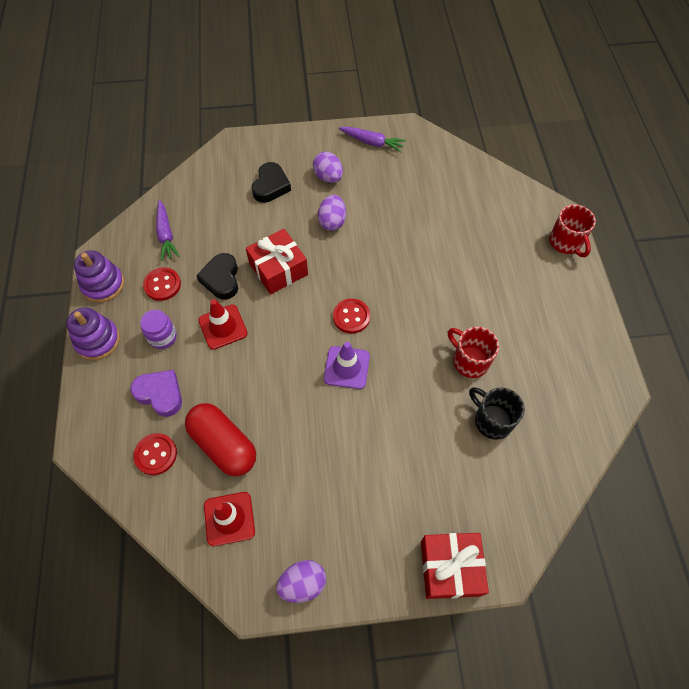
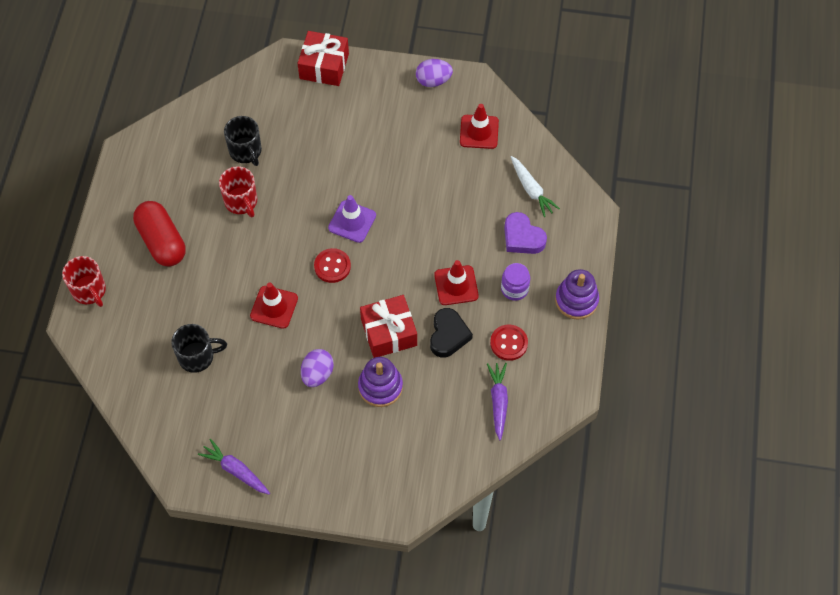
camera: 165 degrees left, 0 degrees up
purple stacking toy [74,250,124,303] -> purple stacking toy moved to [358,357,403,407]
red button [133,433,177,475] -> white carrot [511,156,560,217]
red capsule [185,403,256,476] -> red capsule moved to [133,201,186,267]
black heart [252,162,291,203] -> none
purple egg [313,152,343,183] -> none
red mug [549,205,596,257] -> red mug turned 150 degrees clockwise [62,256,106,307]
none -> black mug [171,324,227,373]
none -> red traffic cone [250,282,298,329]

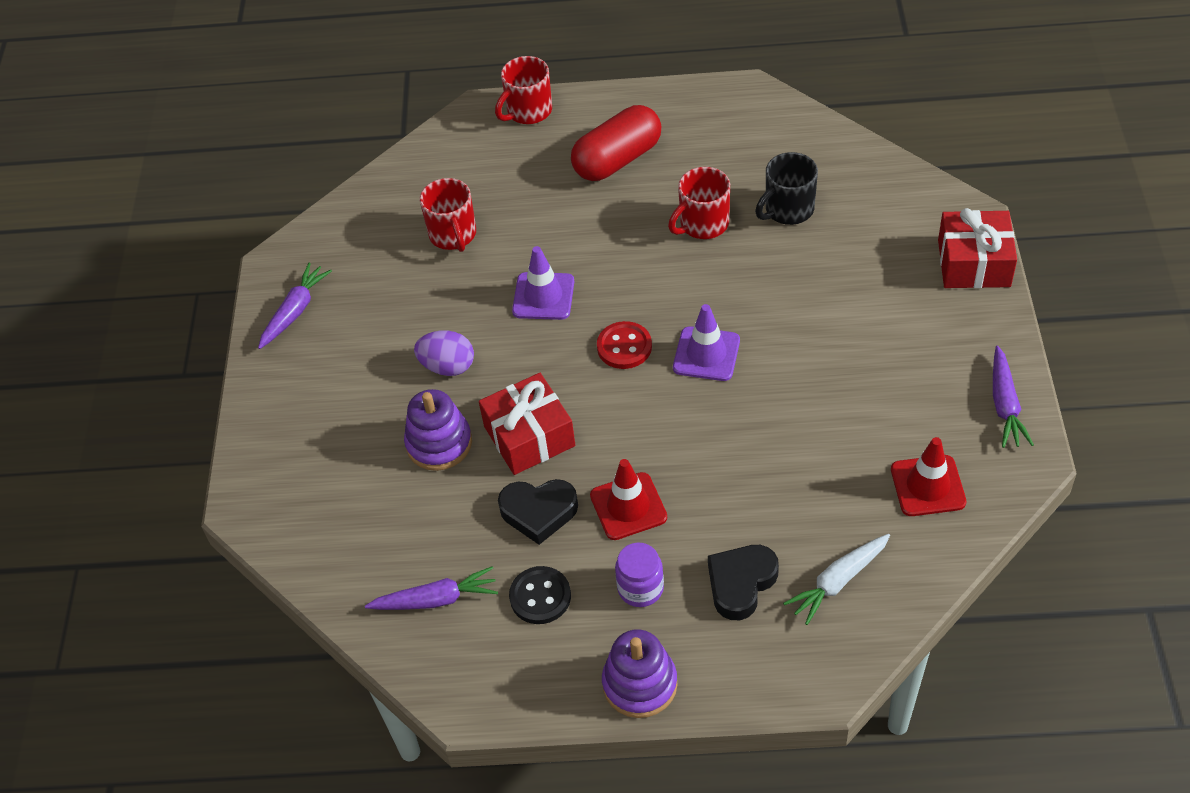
camera: 85 degrees right, 10 degrees down
black mug [171,324,227,373] -> red mug [420,178,476,252]
red traffic cone [250,282,298,329] -> purple traffic cone [512,246,574,320]
purple egg [416,59,453,87] -> purple carrot [993,346,1034,448]
red button [490,324,528,361] -> black button [509,566,571,624]
purple heart [504,212,547,254] -> black heart [708,545,779,620]

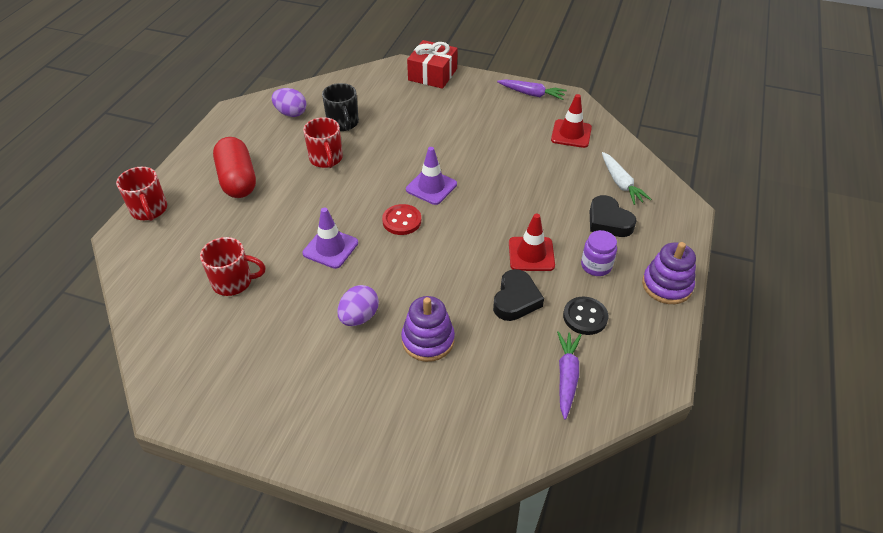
camera: 75 degrees left, 5 degrees down
purple carrot [258,263,332,349] -> none
red gift [479,373,575,475] -> none
none -> purple egg [272,88,306,117]

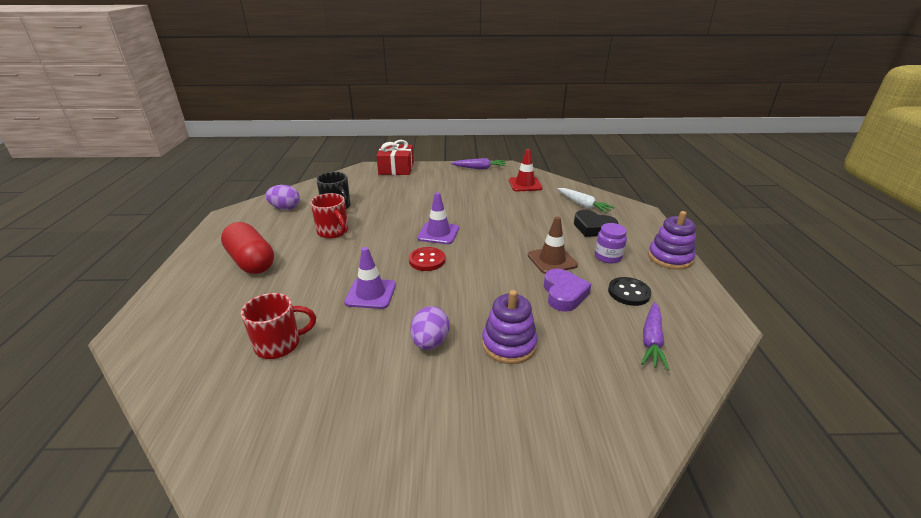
camera: 20 degrees left, 15 degrees down
red mug [116,167,167,221] -> none
black heart [493,269,544,321] -> purple heart [544,269,591,312]
red traffic cone [509,214,555,271] -> brown traffic cone [528,217,578,274]
purple carrot [557,331,581,420] -> purple carrot turned 150 degrees counterclockwise [641,302,669,371]

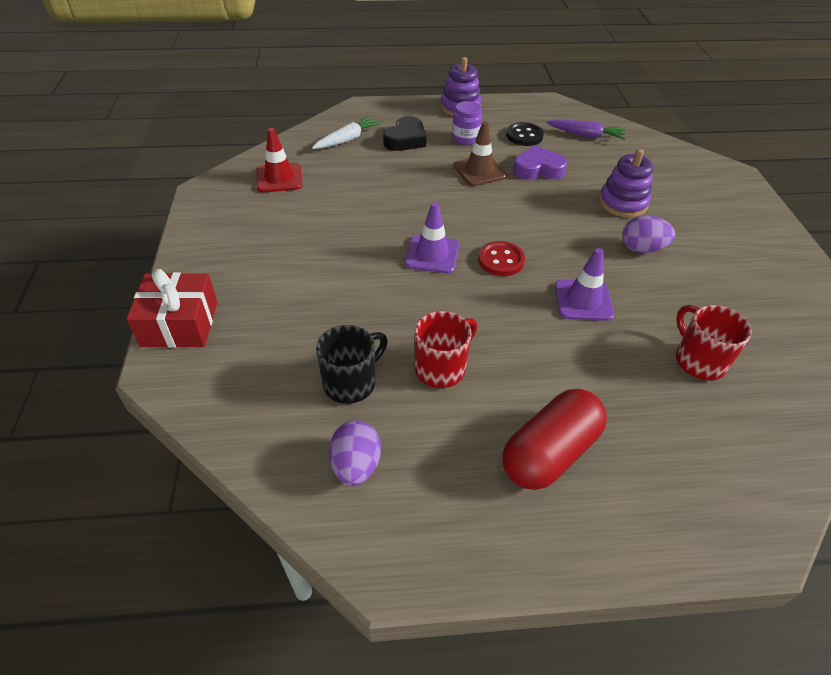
camera: 95 degrees left, 15 degrees up
purple carrot [451,158,507,169] -> none

